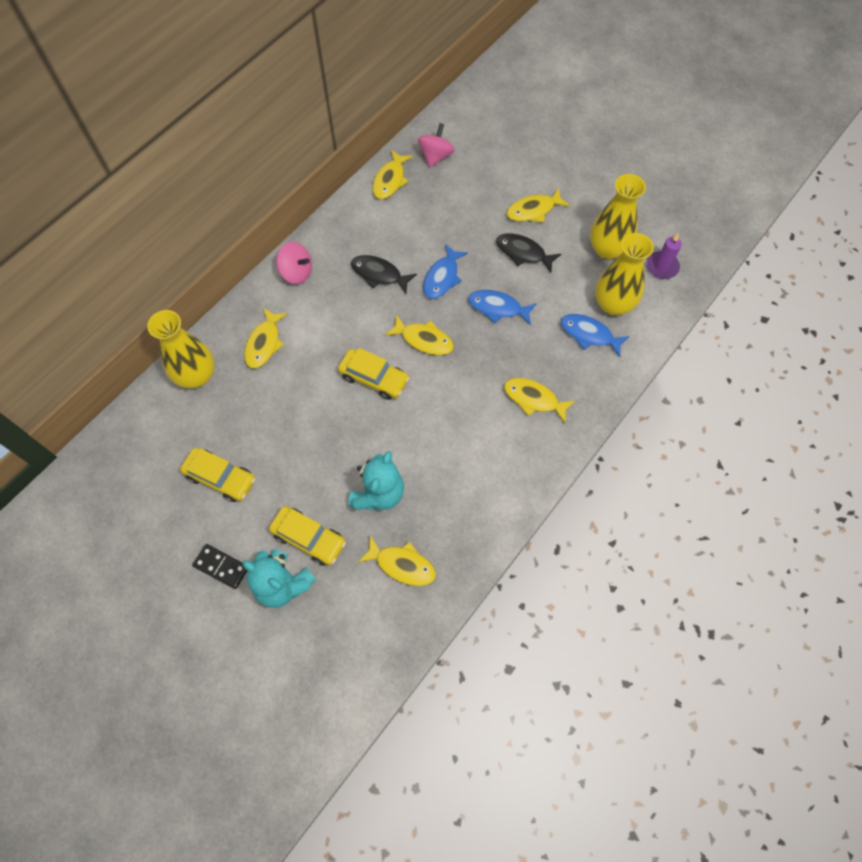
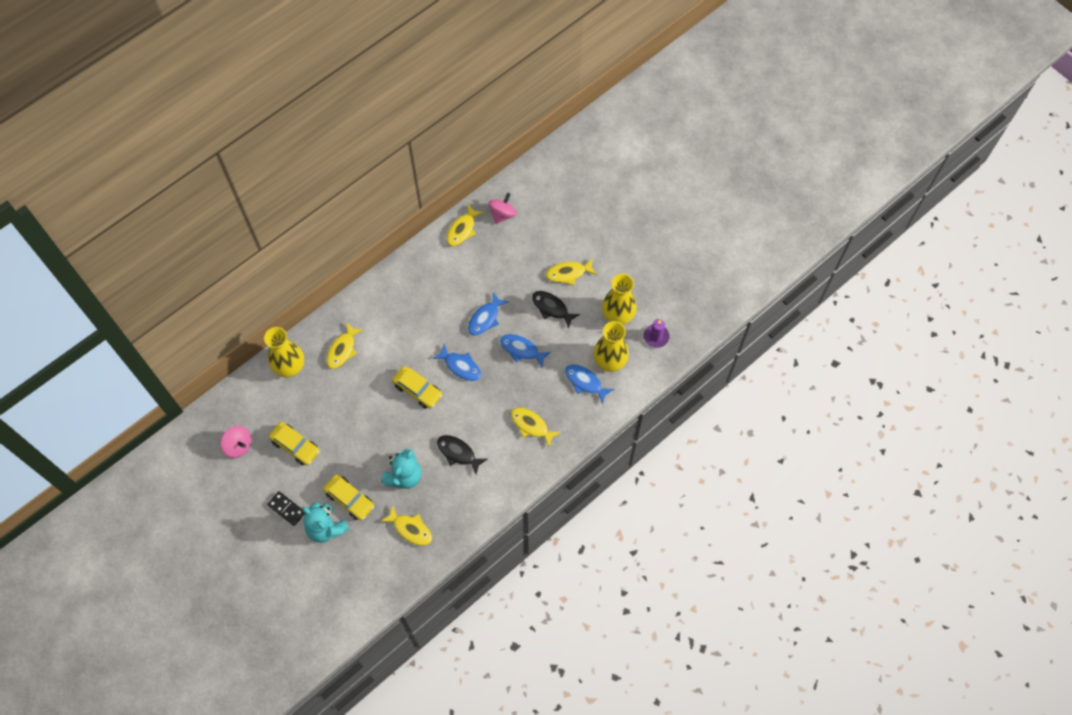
camera: 10 degrees right, 0 degrees up
pink spinning top [276,242,312,284] -> pink spinning top moved to [221,426,251,458]
black fish [351,255,417,293] -> black fish moved to [437,435,488,474]
yellow fish [385,314,454,355] -> blue fish [432,344,481,381]

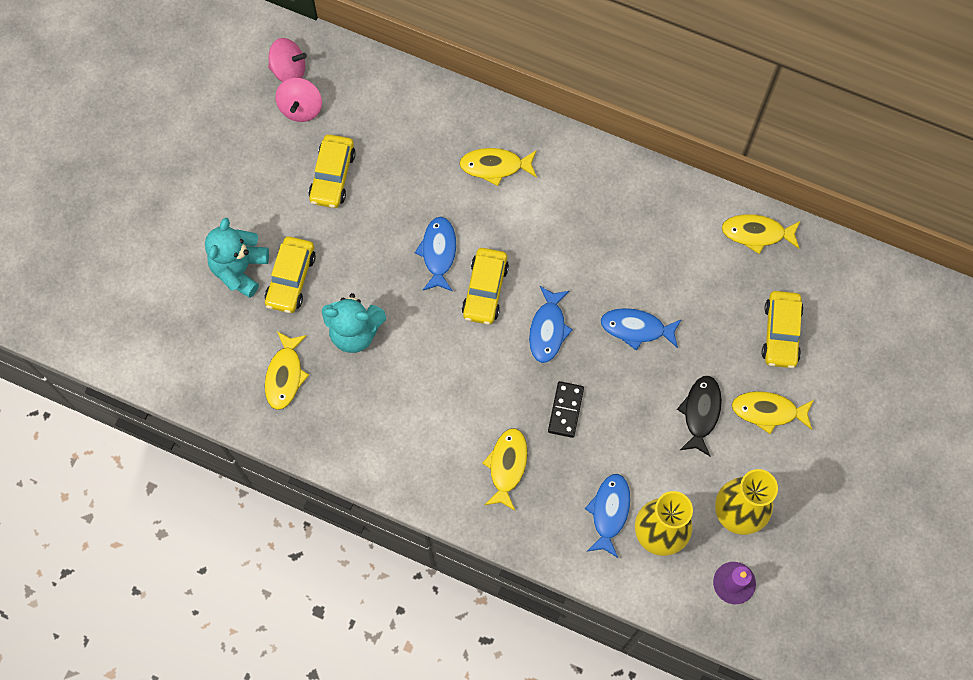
camera: 65 degrees right, 5 degrees up
yellow vase [264,327,304,378] -> none
black domino [267,491,305,526] -> black domino moved to [548,381,584,438]
black fish [437,435,488,474] -> none
pink spinning top [488,193,517,224] -> pink spinning top moved to [268,38,307,82]
blue fish [500,334,551,368] -> blue fish moved to [415,216,456,291]
yellow fish [546,258,597,285] -> yellow fish turned 45 degrees counterclockwise [732,391,814,435]
none -> yellow car [762,291,804,368]

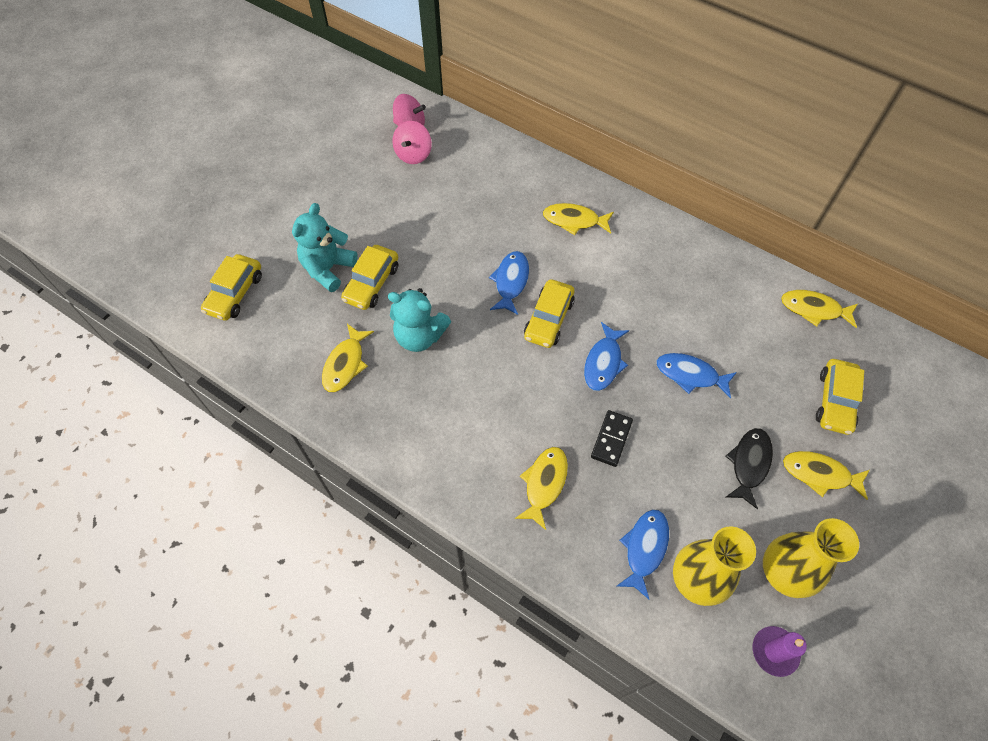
camera: 10 degrees right, 10 degrees down
yellow car [308,134,356,208] -> yellow car moved to [201,254,262,321]

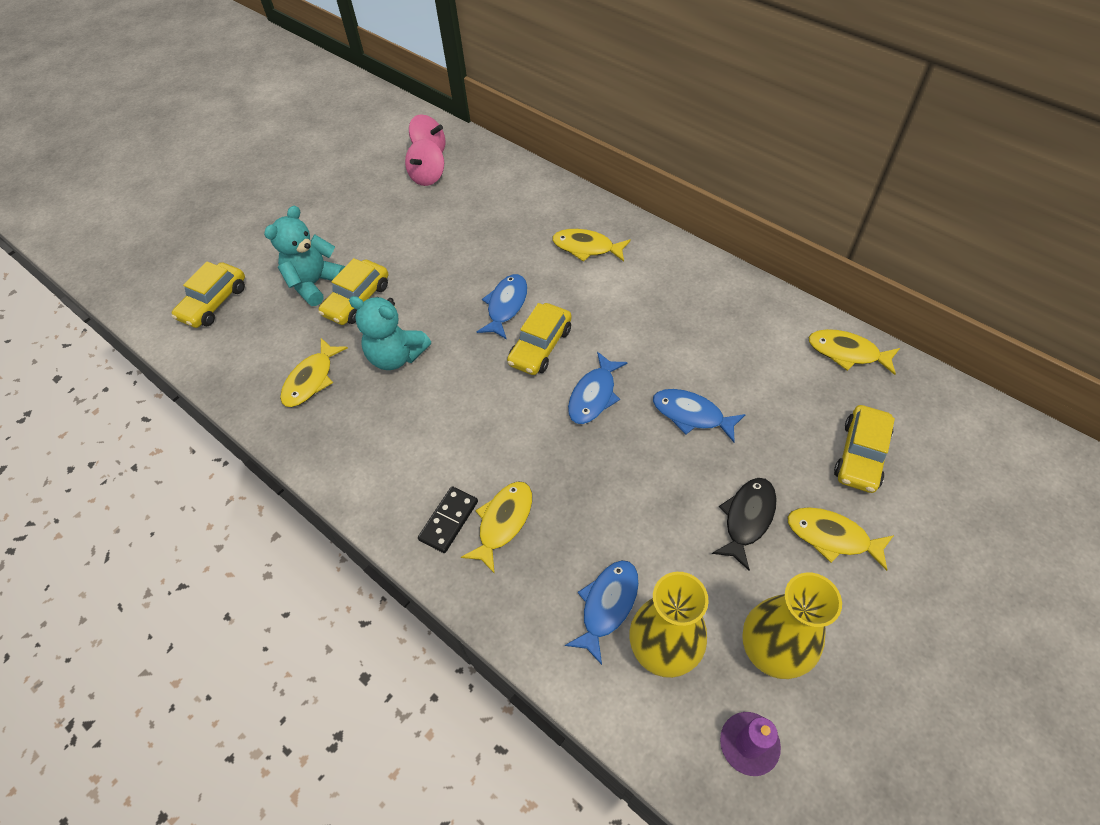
camera: 10 degrees right, 5 degrees down
black domino [591,410,633,467] -> black domino moved to [418,486,478,553]

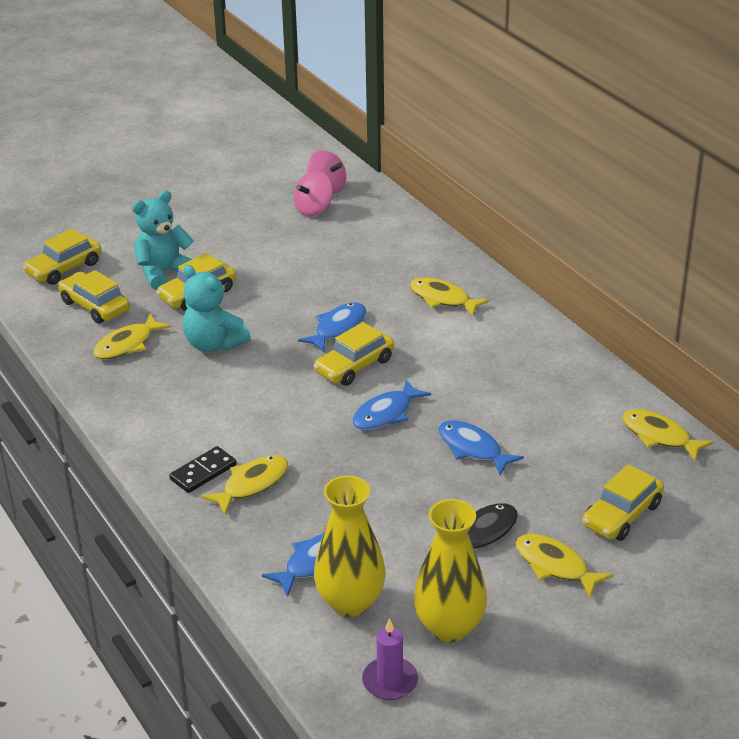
camera: 15 degrees right, 20 degrees down
none -> yellow car [58,270,130,324]

